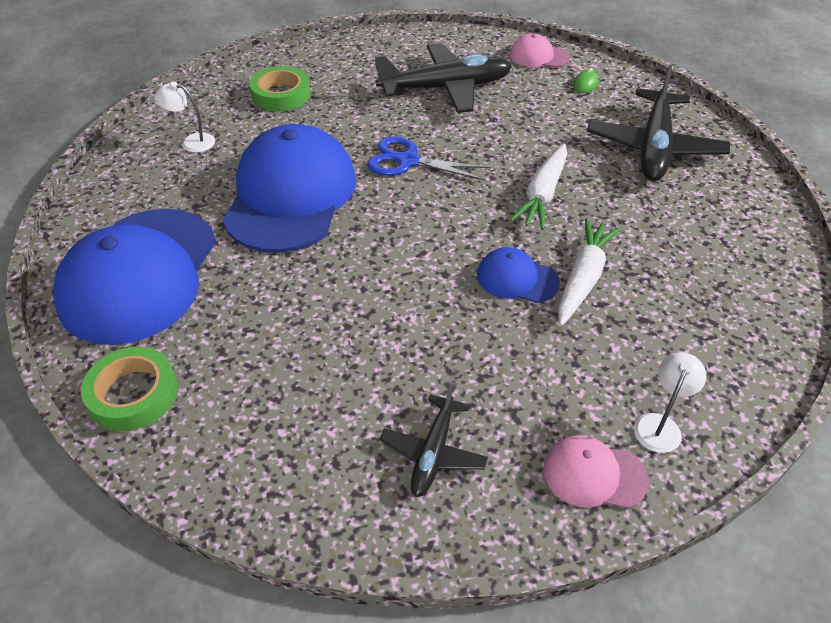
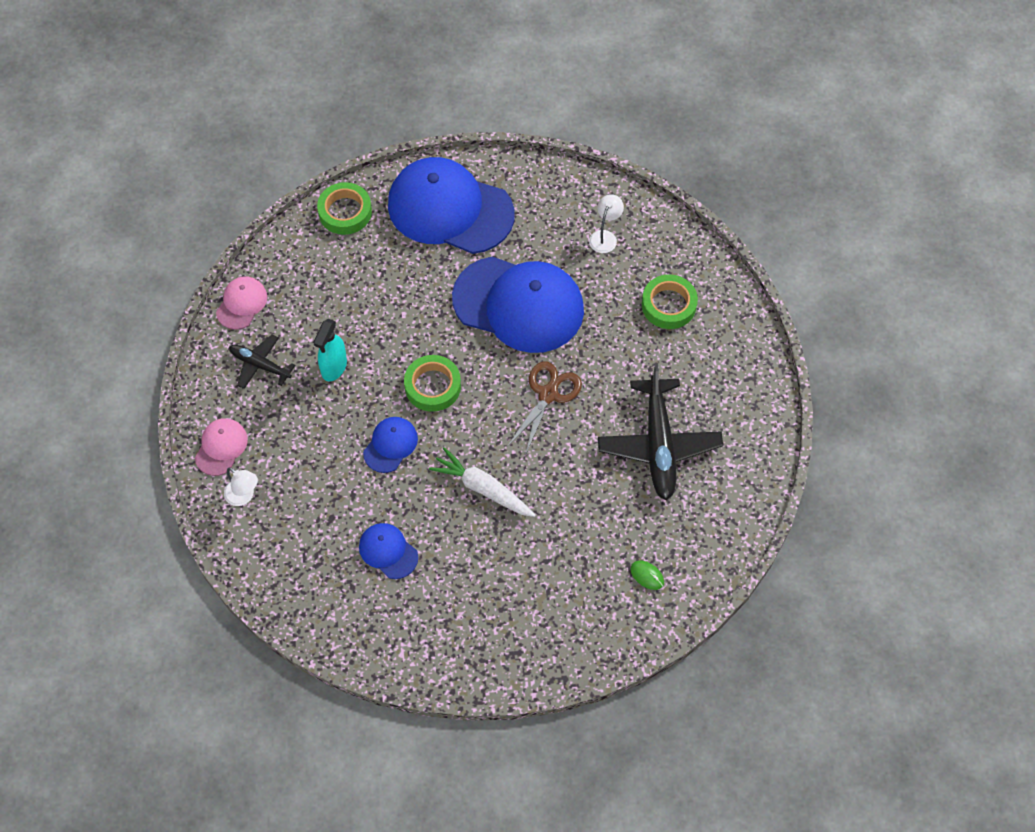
camera: 100 degrees right, 15 degrees up
blue scissors [367,136,491,181] -> brown scissors [507,362,582,456]
pink cap [510,33,570,68] -> pink cap moved to [216,276,267,330]
white carrot [558,219,620,326] -> none
black plane [587,65,730,181] -> none
none -> turquoise spray bottle [313,319,347,381]
none -> blue cap [359,523,418,579]
none -> green tape [404,355,461,412]

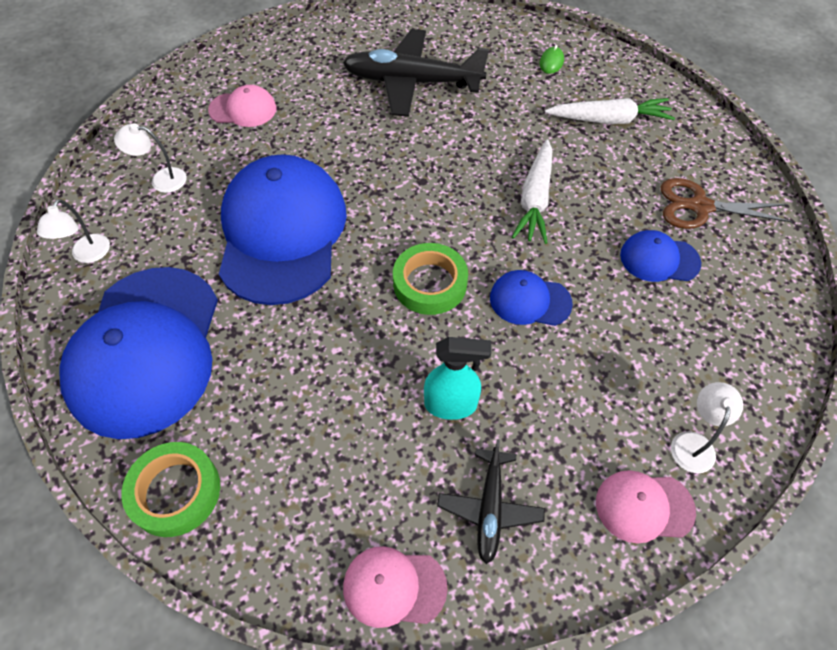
camera: 110 degrees left, 5 degrees down
blue cap [359,523,418,579] -> blue cap turned 75 degrees clockwise [620,230,701,282]
brown scissors [507,362,582,456] -> brown scissors moved to [661,178,793,229]
black plane [598,363,723,500] -> black plane turned 150 degrees counterclockwise [343,29,489,117]
green tape [642,274,698,329] -> pink cap [208,85,276,127]
none -> white lamp [37,199,110,263]
none -> white carrot [545,98,675,124]

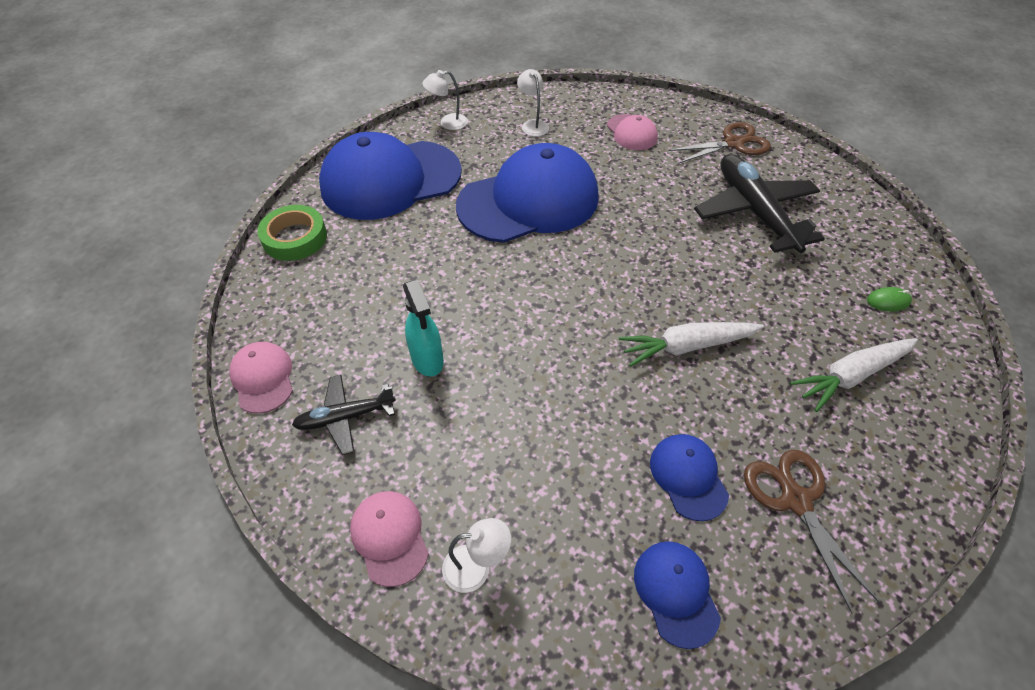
camera: 65 degrees right, 5 degrees down
green tape [393,243,468,315] -> none
blue cap [490,270,573,326] -> blue cap moved to [634,541,721,649]
white carrot [545,98,675,124] -> white carrot turned 90 degrees clockwise [790,338,918,412]
none -> brown scissors [668,122,771,164]

